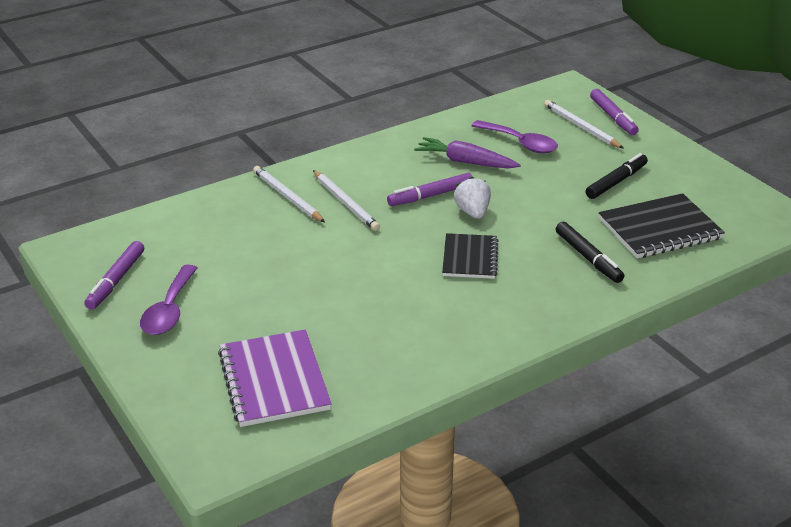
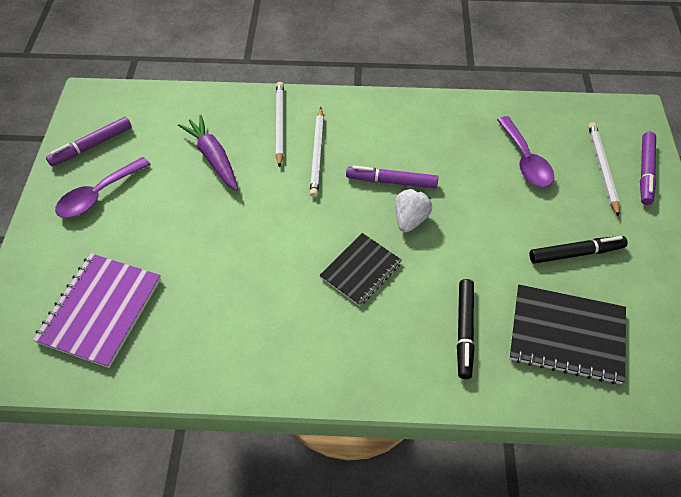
camera: 35 degrees right, 20 degrees up
purple carrot [414,137,521,169] -> purple carrot moved to [178,115,238,191]

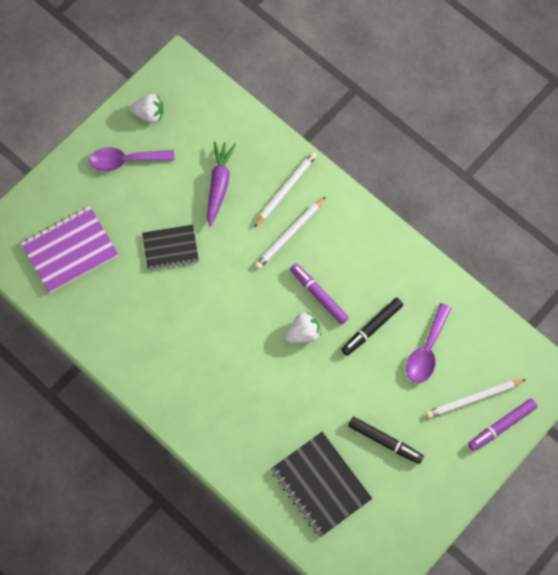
camera: 40 degrees right, 15 degrees up
purple marker [46,117,132,166] -> white strawberry [130,94,163,123]
black notebook [320,233,402,306] -> black notebook moved to [142,225,199,271]
black marker [457,279,475,379] -> black marker moved to [341,298,403,356]
white pencil [588,122,619,217] -> white pencil turned 150 degrees counterclockwise [426,379,526,418]

